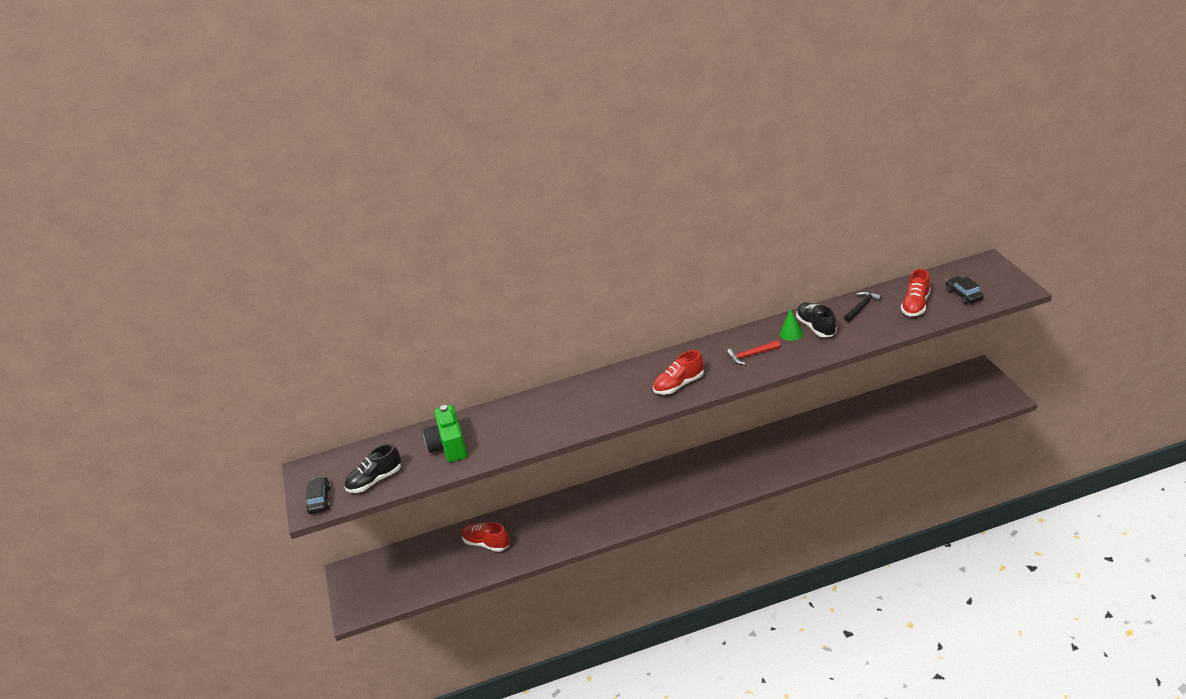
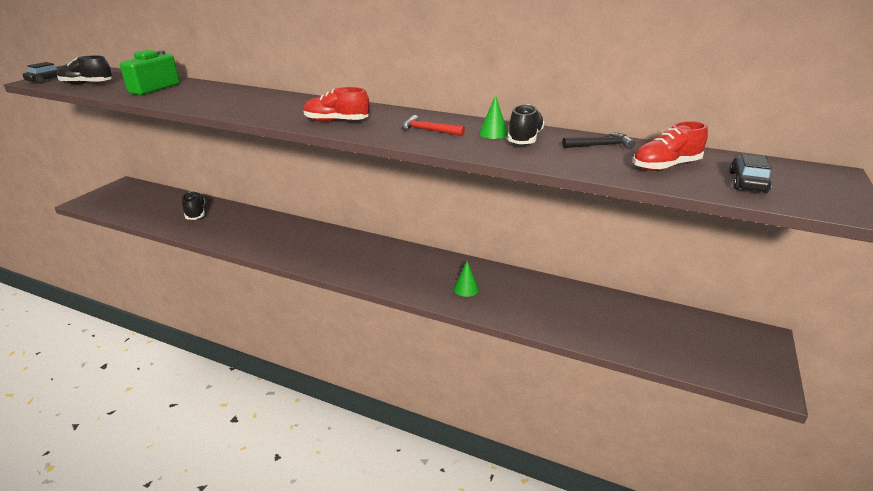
camera: 35 degrees right, 5 degrees down
red shoe [461,522,510,552] -> black shoe [182,192,205,220]
none -> green cone [454,261,479,297]

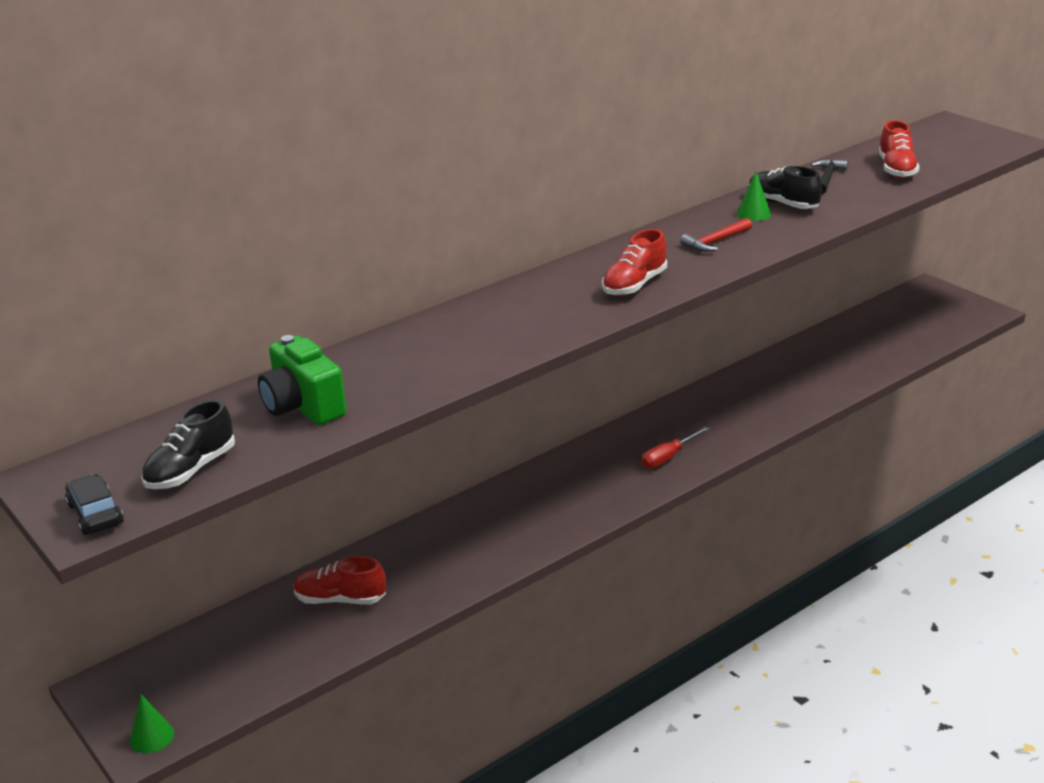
camera: 60 degrees left, 0 degrees up
black shoe [182,192,205,220] -> red shoe [293,556,386,604]
green cone [454,261,479,297] -> green cone moved to [130,694,174,753]
black car [729,154,772,193] -> none
none -> red screwdriver [642,426,709,468]

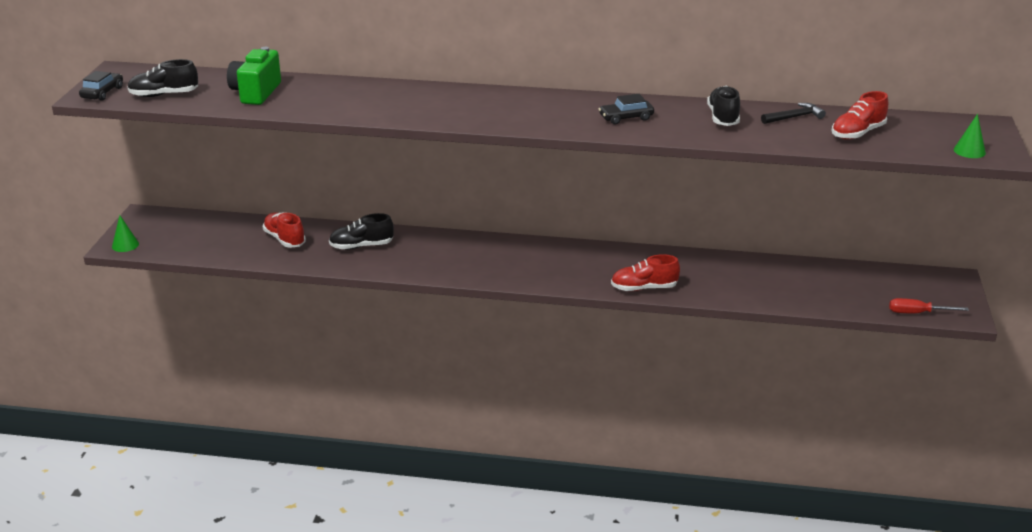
camera: 45 degrees right, 0 degrees up
red shoe [602,229,667,296] -> red shoe moved to [611,254,680,291]
red screwdriver [642,426,709,468] -> red screwdriver moved to [889,298,969,313]
red hammer [680,218,752,252] -> black car [599,94,654,124]
green cone [737,172,771,221] -> green cone moved to [954,114,986,158]
none -> black shoe [329,213,394,250]

